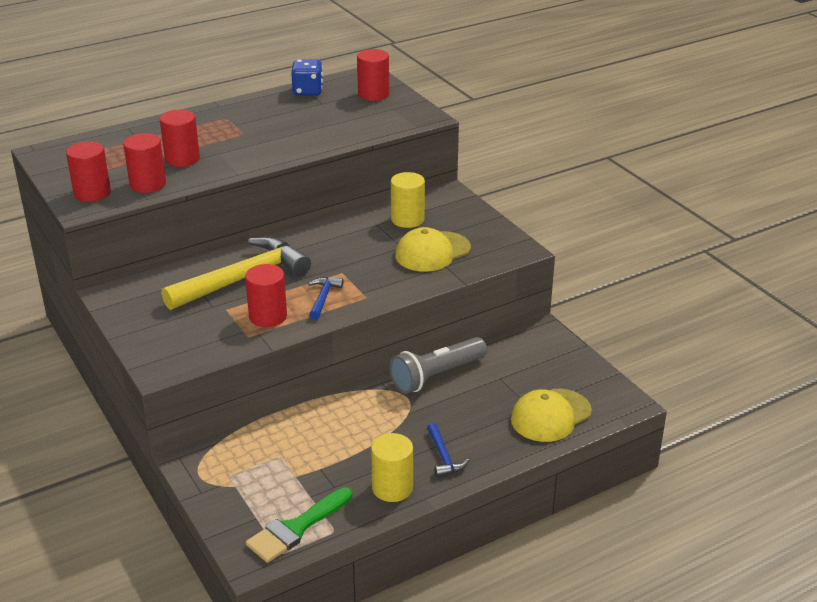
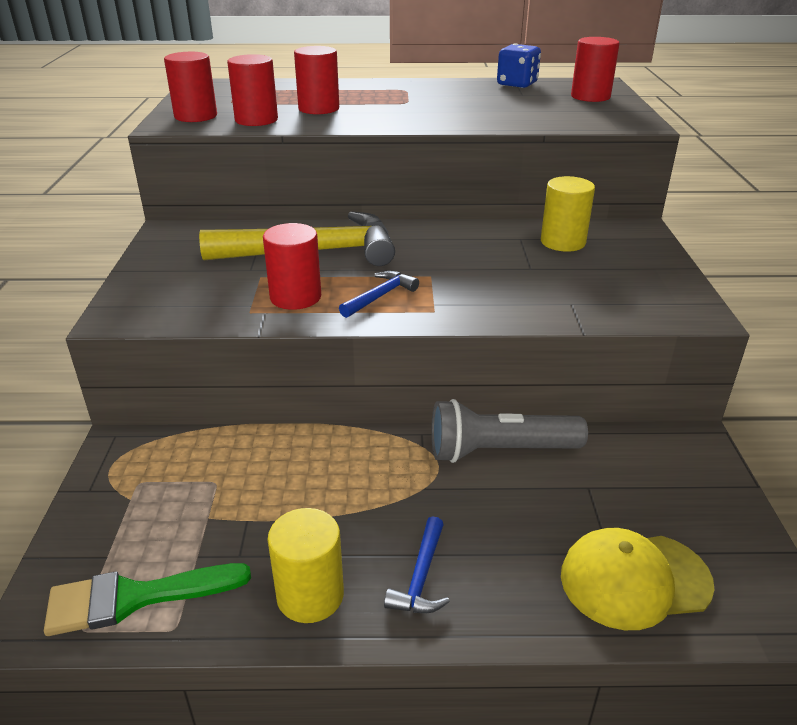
camera: 30 degrees right, 0 degrees up
yellow cap [395,227,471,272] -> none

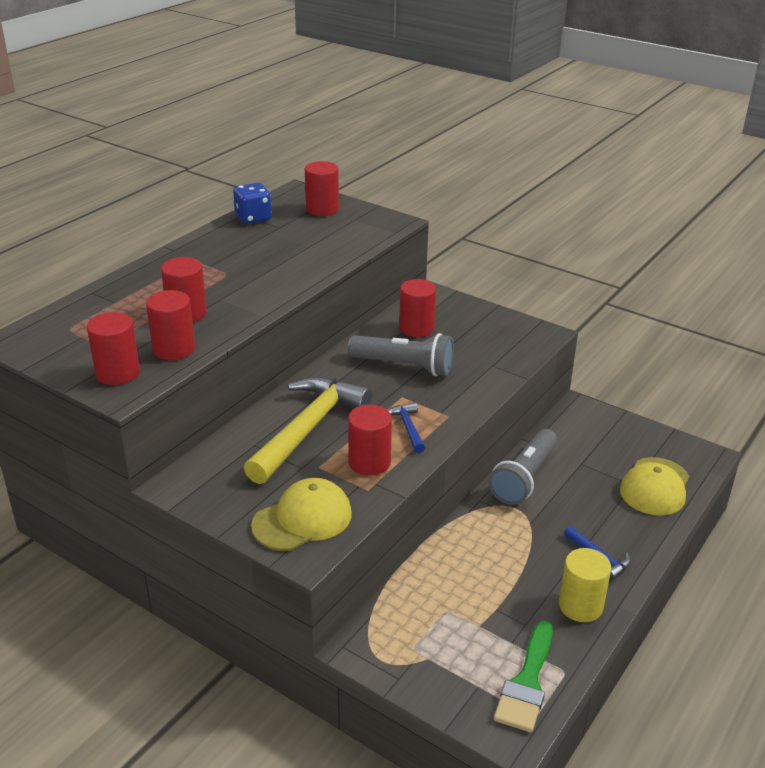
camera: 55 degrees left, 0 degrees up
yellow cylinder [541,176,595,252] -> red cylinder [399,279,436,337]
none -> yellow cap [251,478,352,551]
none -> grey flashlight [348,333,454,376]

